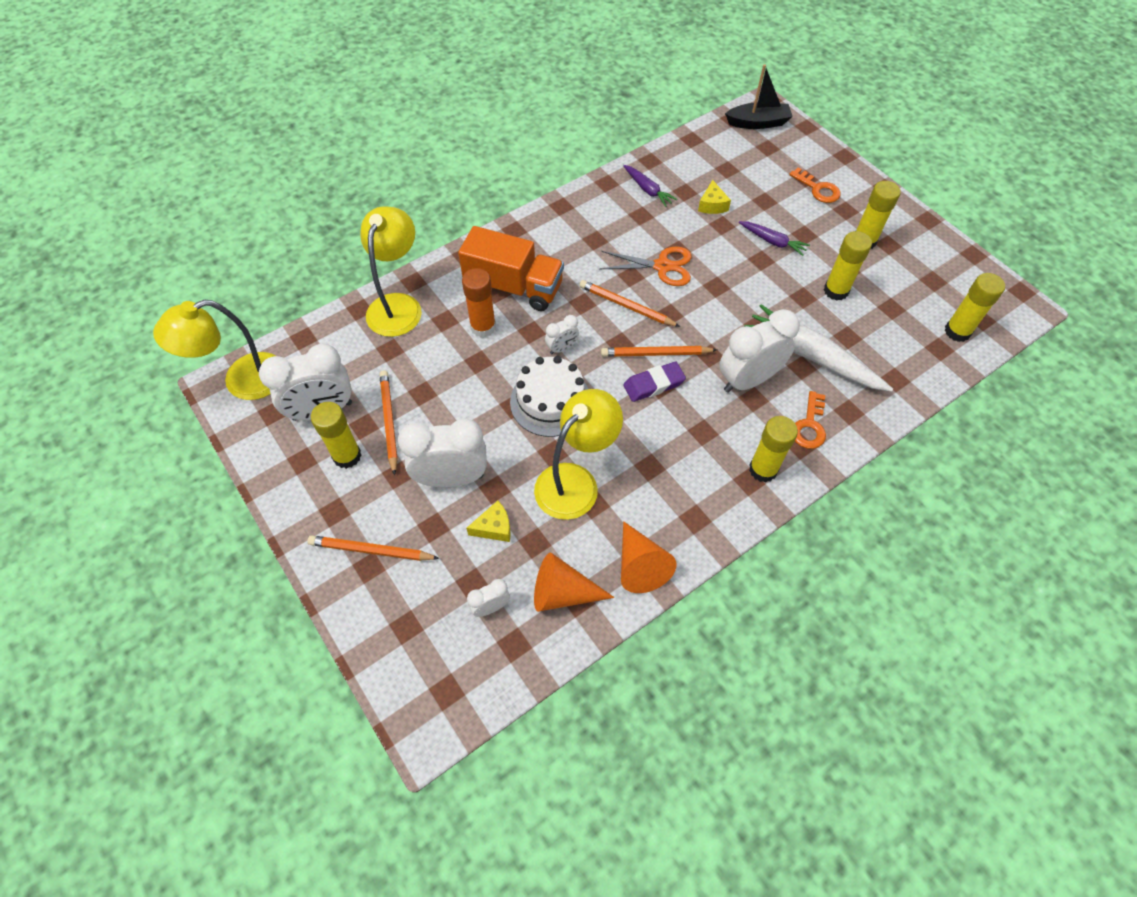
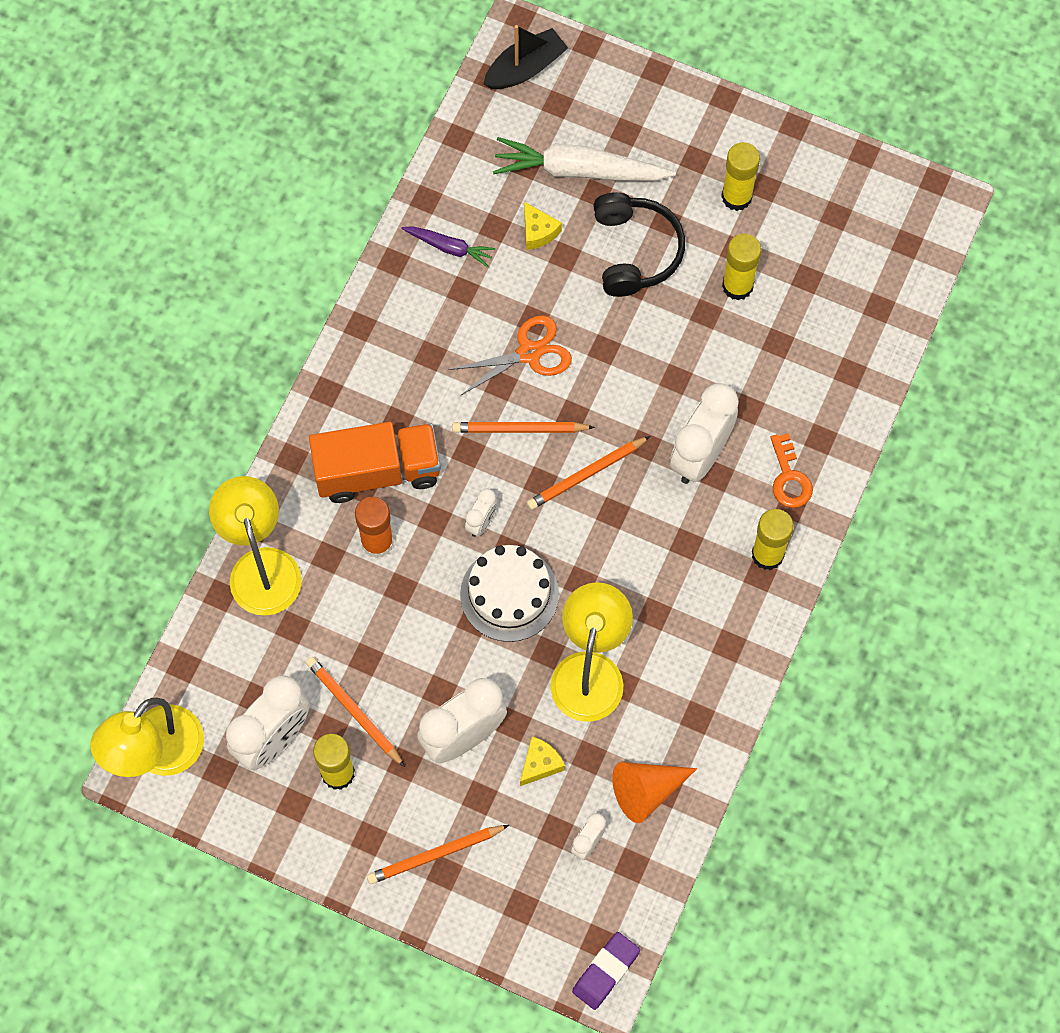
camera: 30 degrees left, 10 degrees up
orange cone [621,521,676,593] -> none
purple eraser [624,362,686,402] -> purple eraser moved to [572,932,640,1010]
purple carrot [739,221,810,256] -> black headphones [593,192,685,297]
white carrot [744,304,893,392] -> white carrot moved to [493,137,676,181]
orange key [789,167,841,203] -> none
yellow glue stick [944,273,1005,342] -> none

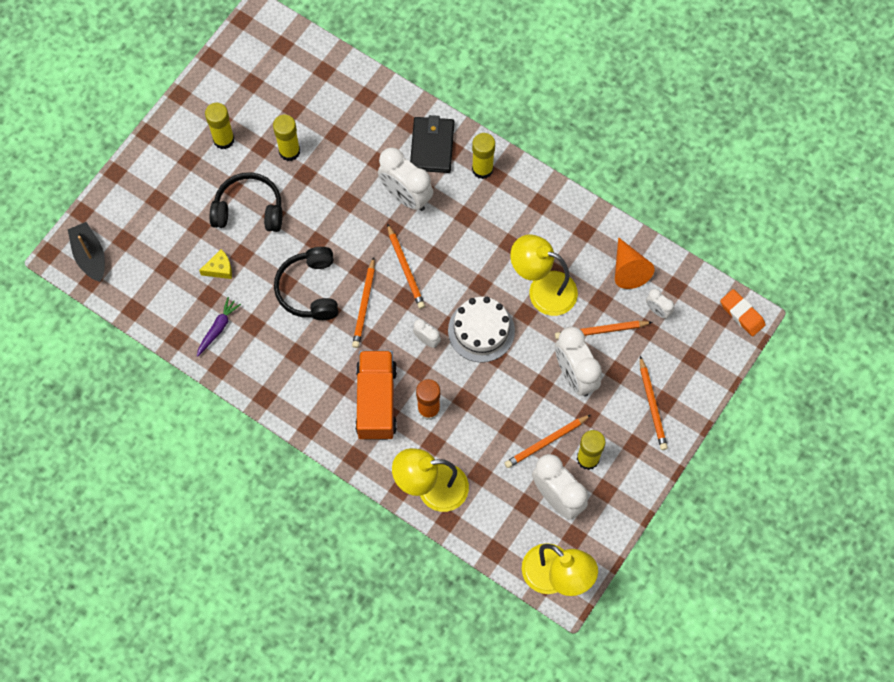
camera: 80 degrees left, 0 degrees up
orange scissors [449,315,572,396] -> black headphones [274,247,338,320]
white carrot [493,137,676,181] -> none
yellow cheese [520,736,565,786] -> orange pencil [555,321,652,340]
purple eraser [572,932,640,1010] -> orange eraser [720,289,766,336]
orange key [770,433,813,508] -> black wallet [410,115,454,173]

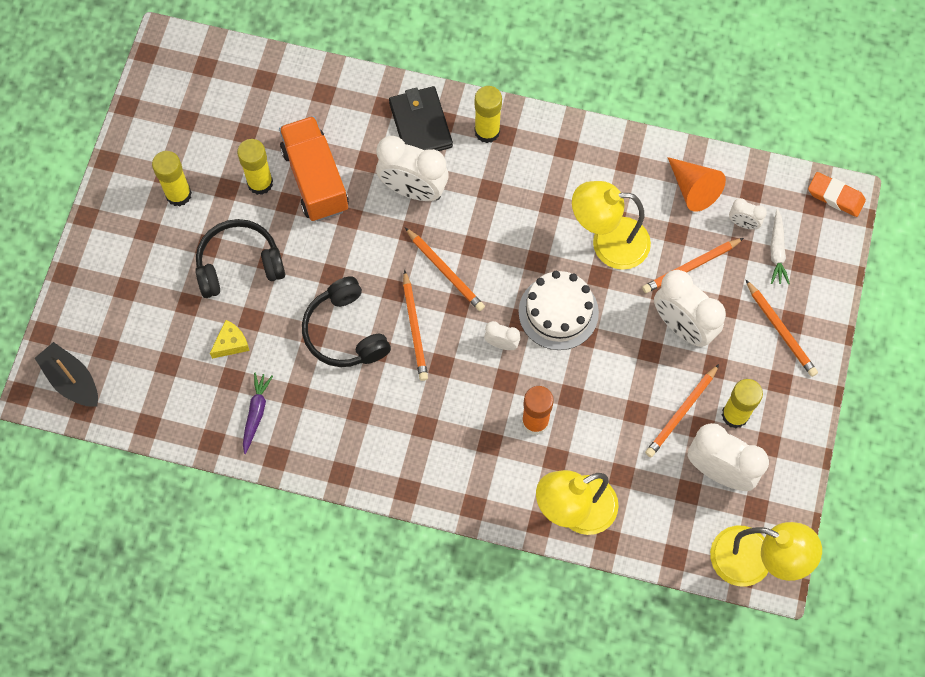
camera: 20 degrees left, 0 degrees up
orange truck [355,351,397,440] -> orange truck moved to [279,116,349,221]
none -> white carrot [770,209,790,284]

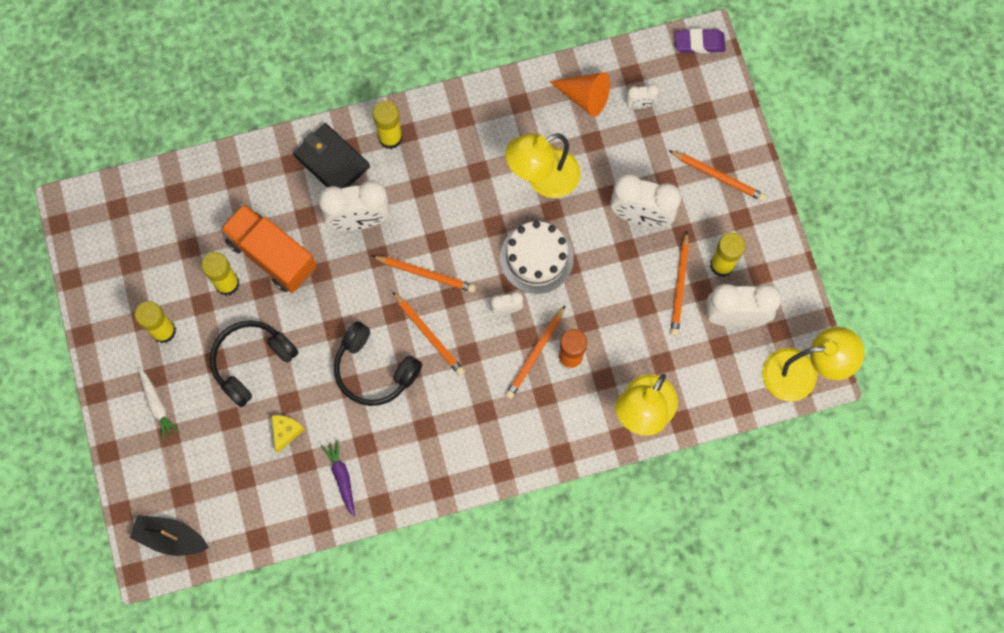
camera: 30 degrees left, 5 degrees up
orange pencil [642,238,744,293] -> orange pencil moved to [505,305,565,399]
white carrot [770,209,790,284] -> white carrot moved to [139,368,180,440]
orange eraser [808,172,866,217] -> purple eraser [674,29,726,53]

